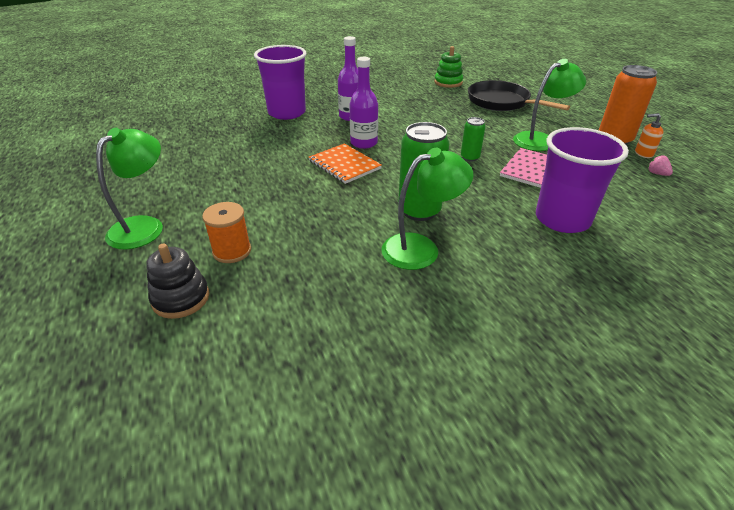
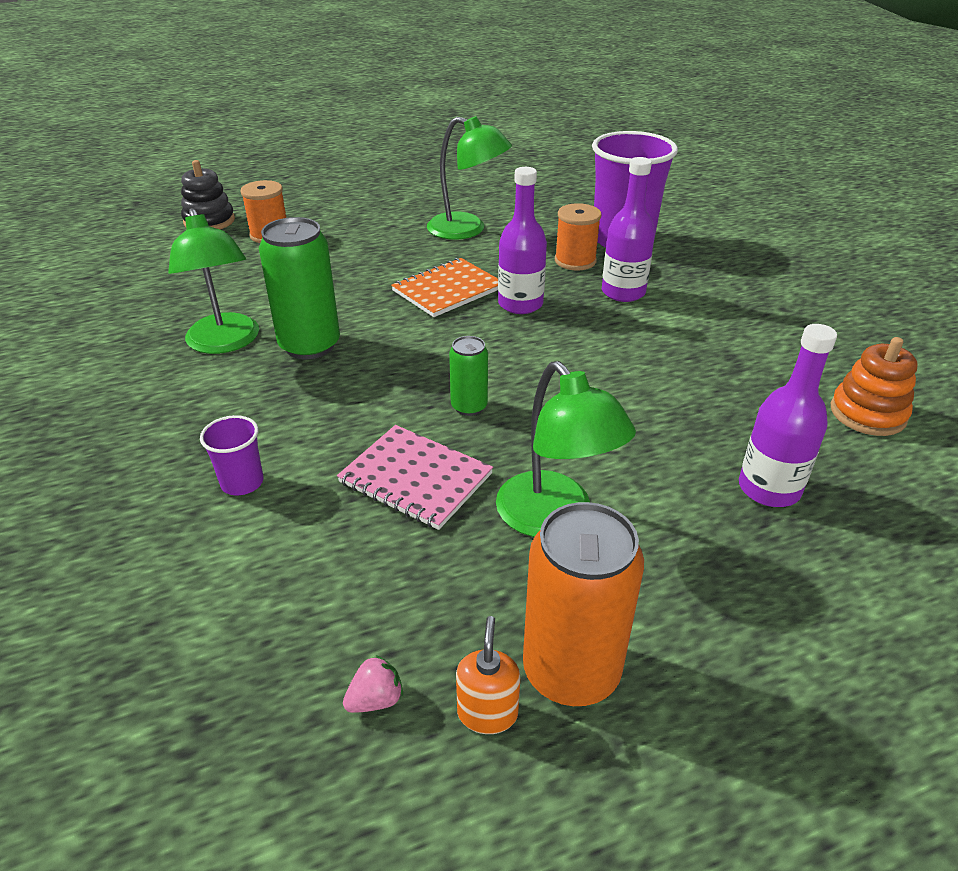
camera: 90 degrees right, 0 degrees up
green lamp [96,128,163,249] -> green lamp moved to [427,116,512,240]
green stacking toy [434,46,463,88] -> orange stacking toy [831,337,918,436]
black pan [468,80,570,111] -> purple bottle [739,324,837,507]
purple cup [536,127,629,233] -> purple cup [200,415,263,495], size x0.45
none -> orange spool [555,203,601,270]

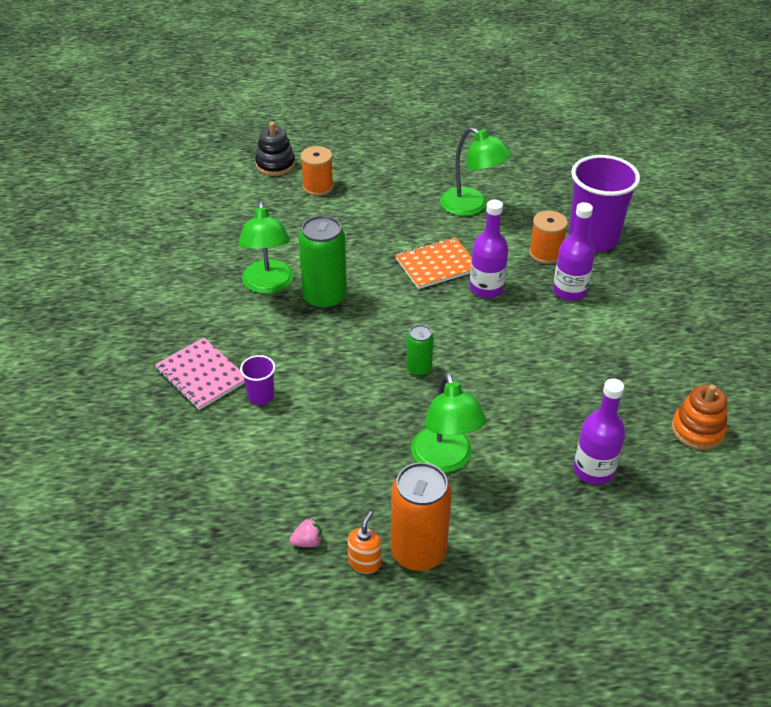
camera: 15 degrees right, 5 degrees up
pink notebook [337,425,493,530] -> pink notebook moved to [155,338,245,410]

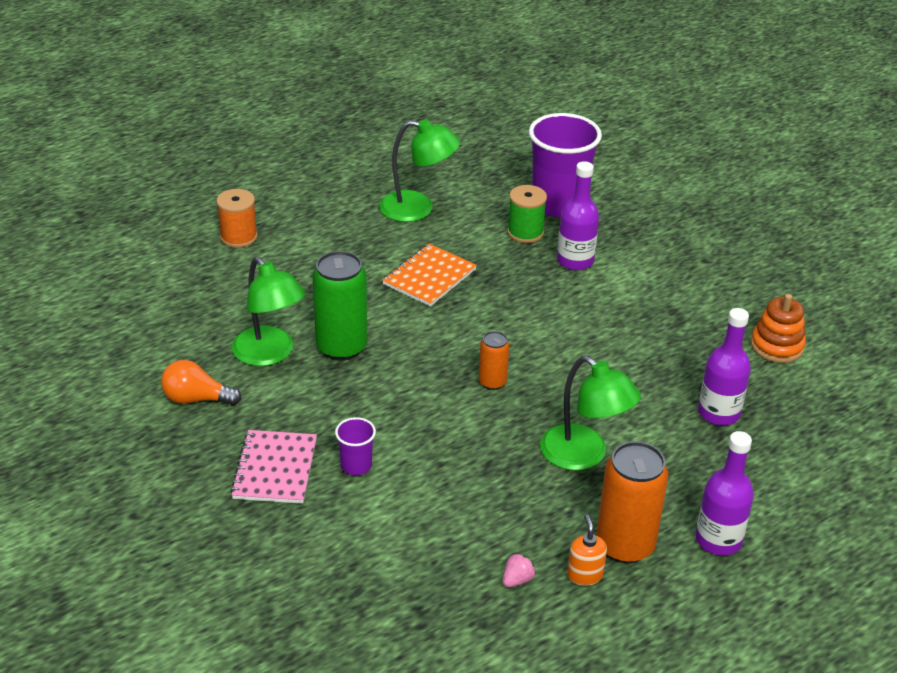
camera: 30 degrees left, 5 degrees down
pink notebook [155,338,245,410] -> pink notebook turned 75 degrees clockwise [230,430,317,504]
black stacking toy [255,122,295,176] -> none
green can [406,325,433,376] -> orange can [479,331,509,390]
purple bottle [470,200,508,298] -> purple bottle moved to [696,431,754,556]
orange spool [529,210,568,264] -> green spool [507,185,547,243]
none -> orange light bulb [161,360,241,406]

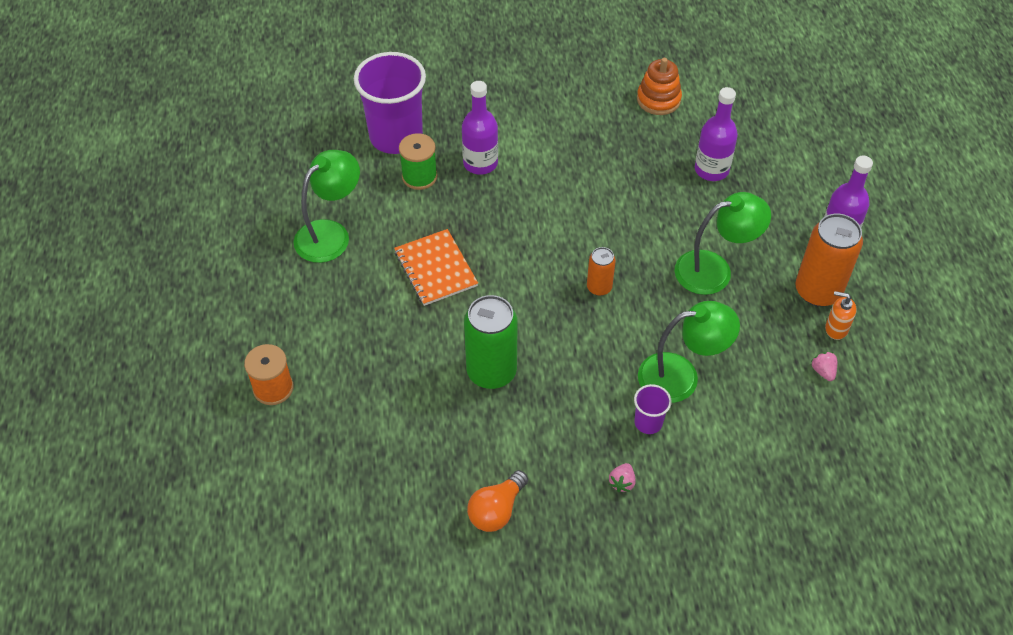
camera: 60 degrees left, 15 degrees up
pink notebook [230,430,317,504] -> pink strawberry [609,463,636,492]
green lamp [232,257,305,366] -> green lamp moved to [638,301,740,403]

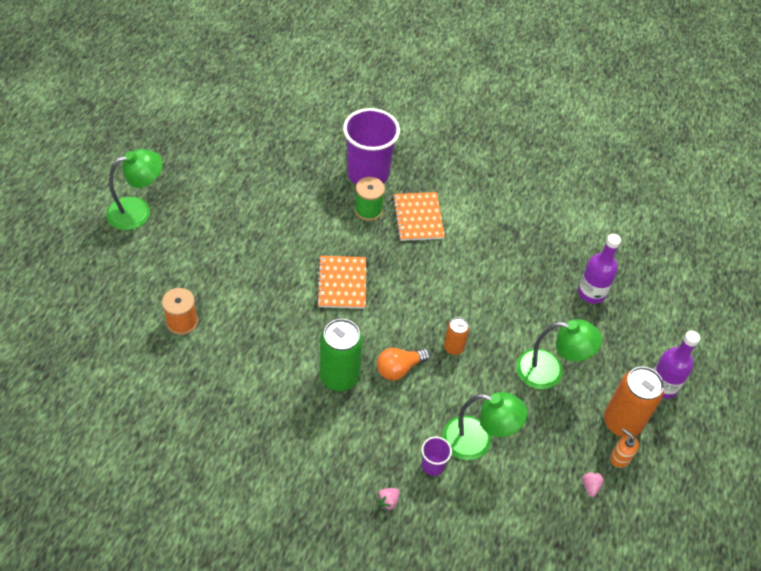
camera: 20 degrees right, 0 degrees up
green lamp [294,150,360,263] -> green lamp moved to [106,149,162,230]
purple bottle [462,81,498,175] -> orange notebook [393,192,445,241]
orange light bulb [467,470,528,532] -> orange light bulb moved to [377,348,430,381]
orange stacking toy [637,58,682,115] -> none

